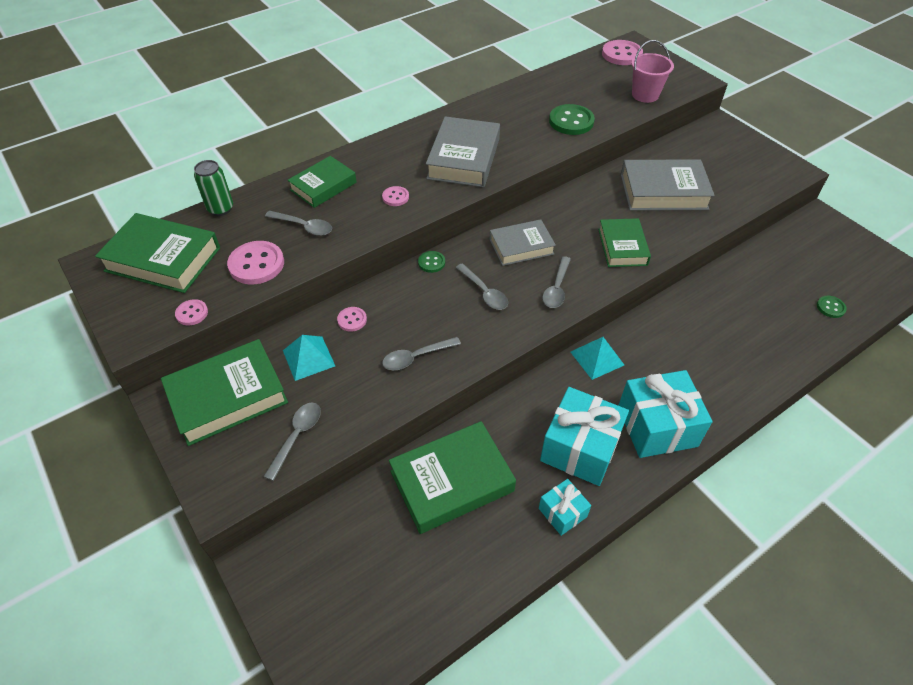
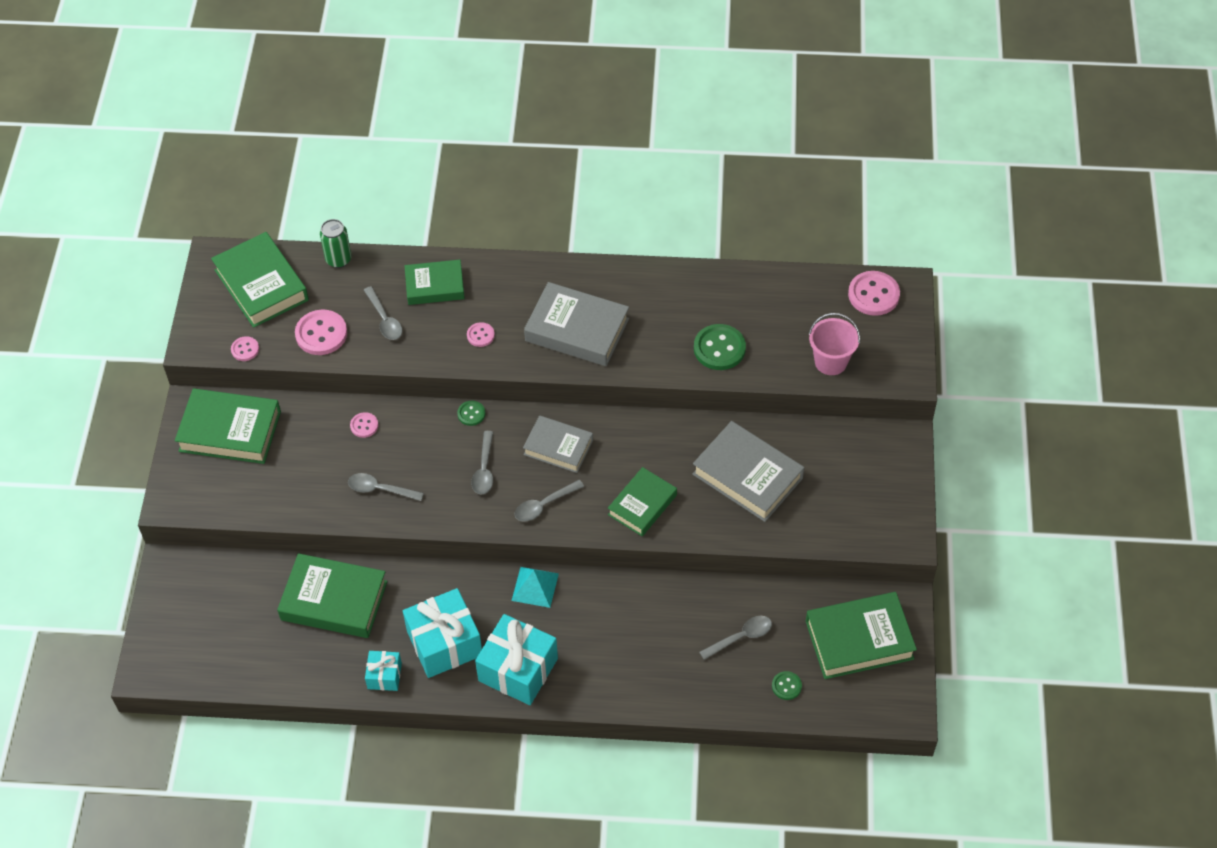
camera: 40 degrees right, 5 degrees up
grey spoon [263,402,321,481] -> grey spoon moved to [699,616,772,660]
turquoise pyramid [283,335,335,381] -> none
grey book [426,116,500,187] -> grey book turned 60 degrees clockwise [524,282,629,366]
none -> green book [806,592,917,679]

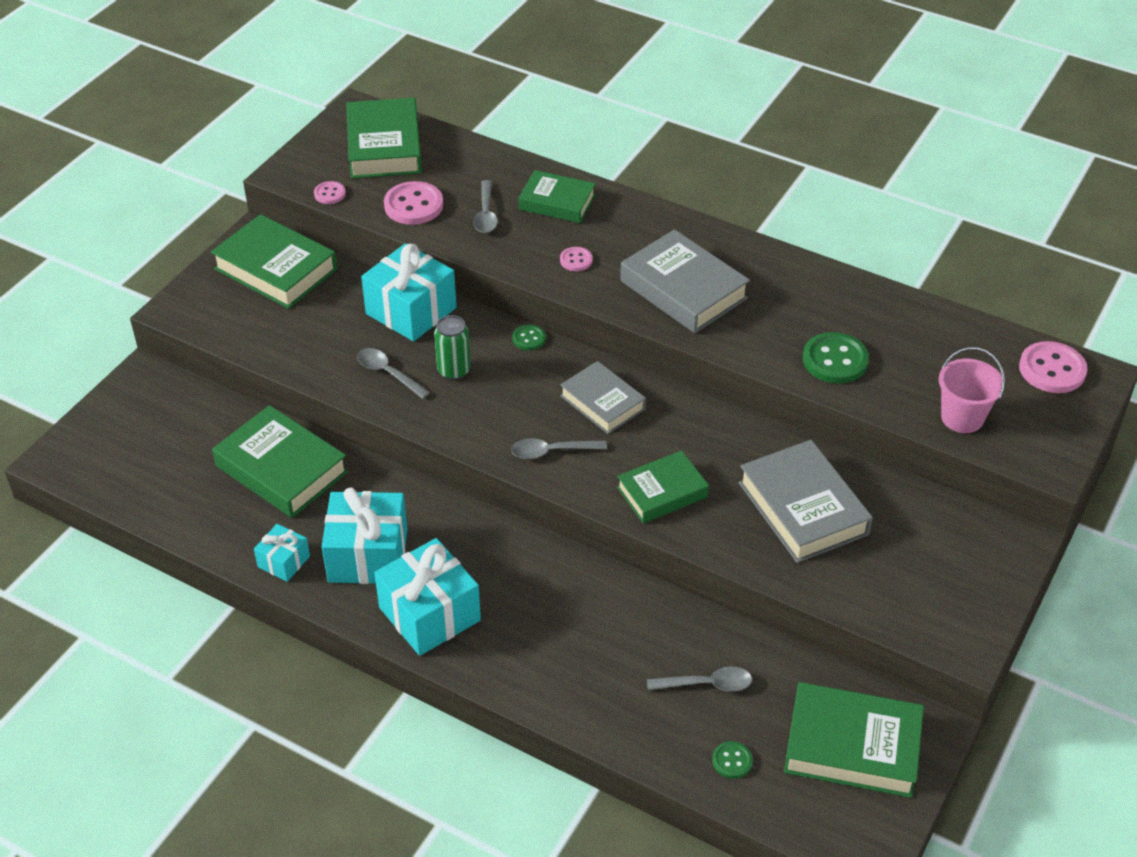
camera: 25 degrees right, 10 degrees down
green can [320,219,352,268] -> green can moved to [434,315,471,380]
pink button [350,412,378,438] -> turquoise gift [361,243,457,342]
grey spoon [471,431,493,494] -> none
turquoise pyramid [512,567,559,608] -> none

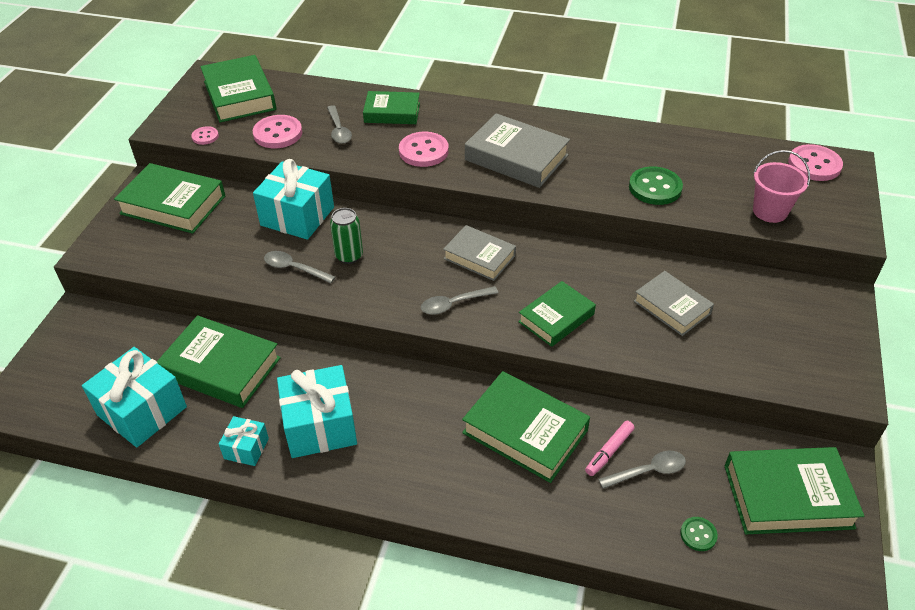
camera: 15 degrees left, 0 degrees up
turquoise gift [374,538,481,656] -> turquoise gift moved to [82,347,187,447]
green button [513,325,546,351] -> none
pink button [560,247,593,271] -> pink button [399,132,449,167], size x1.86
grey book [739,440,873,563] -> grey book [634,271,714,336], size x0.65
none -> green book [462,371,590,483]
none -> pink marker [585,421,635,476]

